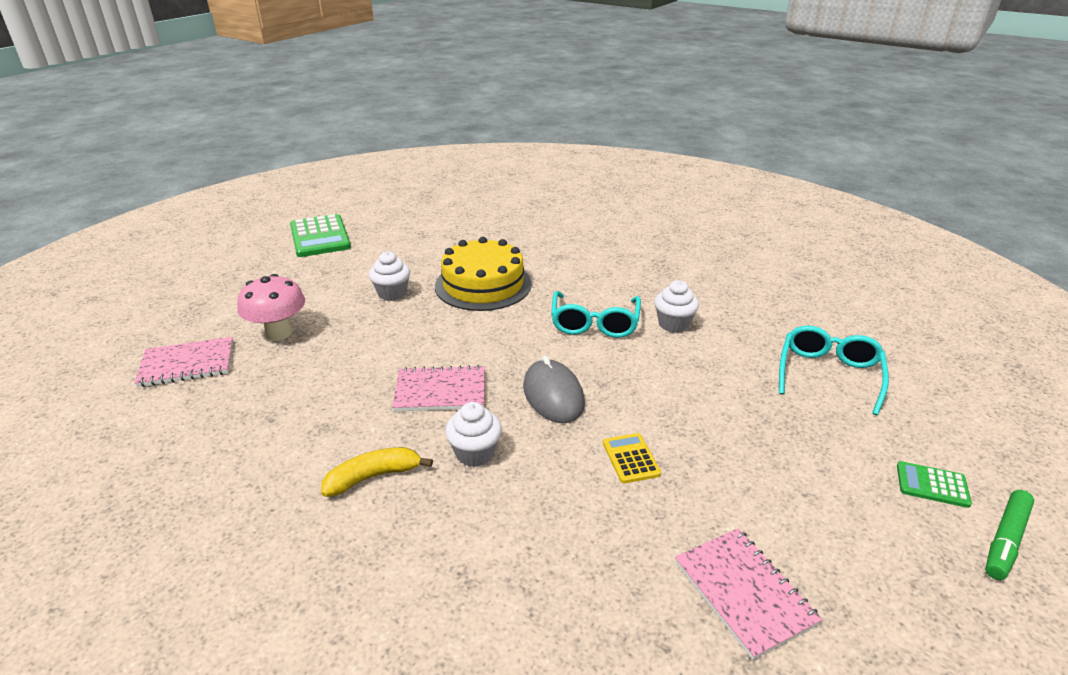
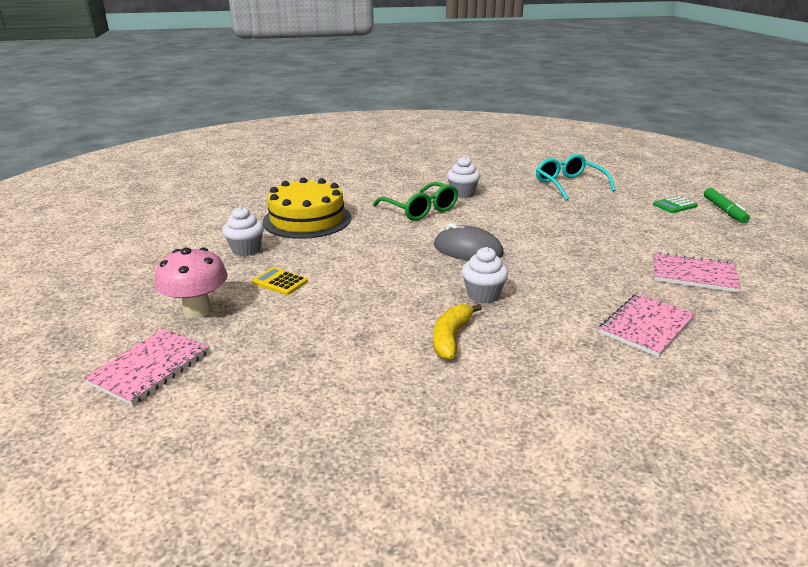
camera: 45 degrees left, 5 degrees down
green calculator [290,214,351,257] -> none
pink notebook [392,365,485,411] -> pink notebook moved to [599,294,695,357]
turquoise glasses [551,291,641,338] -> green glasses [373,182,458,221]
yellow calculator [603,433,661,483] -> yellow calculator moved to [252,267,308,295]

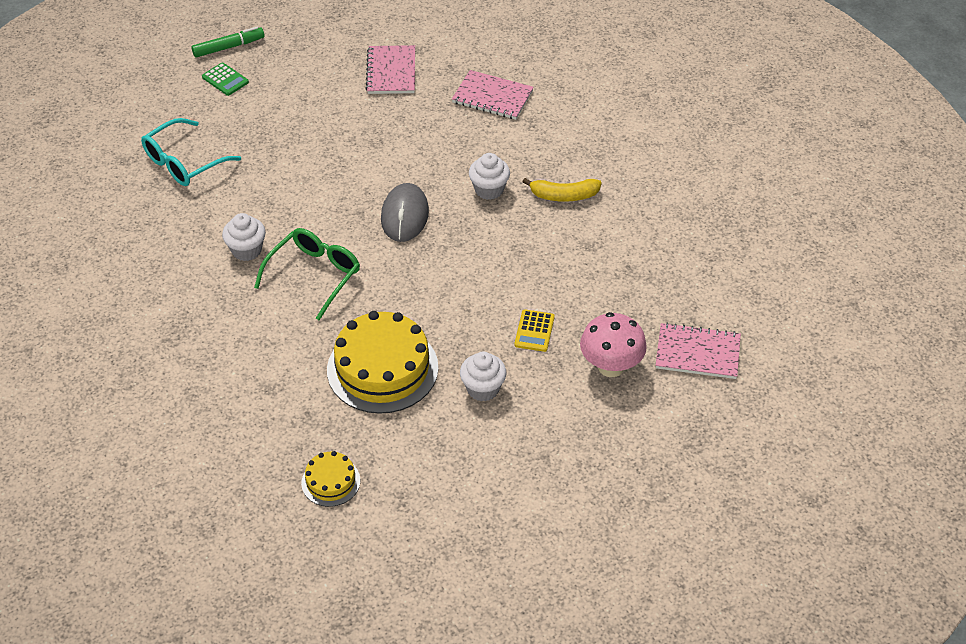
camera: 110 degrees left, 20 degrees up
none -> yellow cake [301,451,360,507]

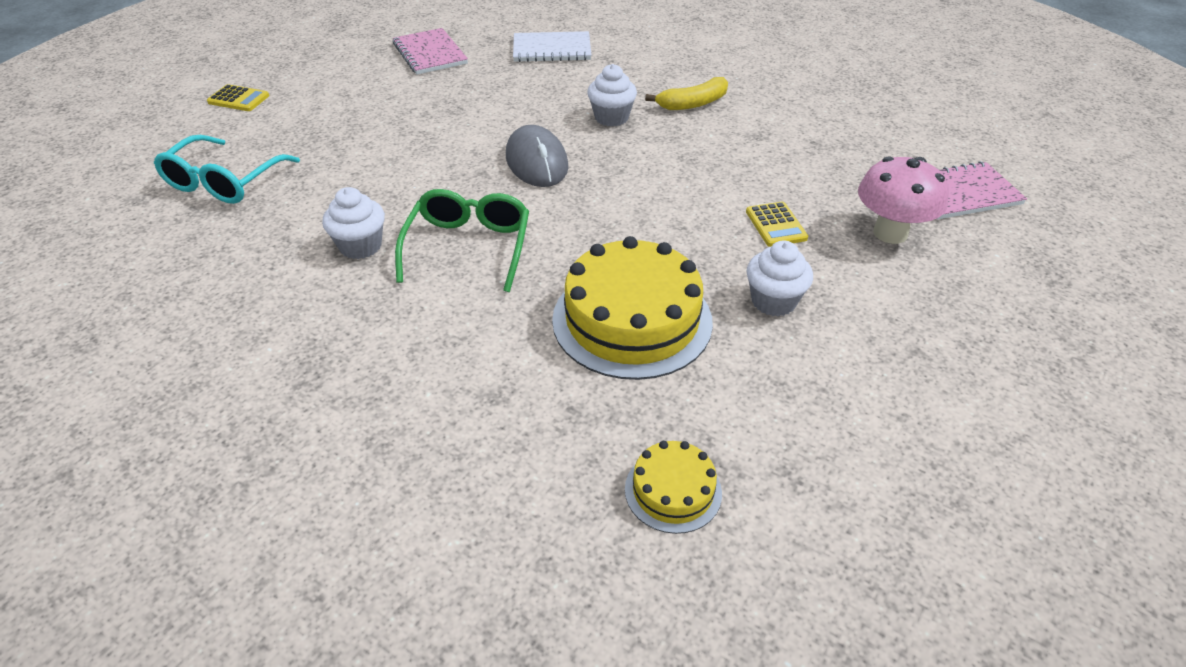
camera: 25 degrees left, 5 degrees down
green marker [191,27,265,57] -> none
green calculator [202,63,249,96] -> yellow calculator [207,84,269,111]
pink notebook [452,70,534,120] -> white notebook [513,31,591,62]

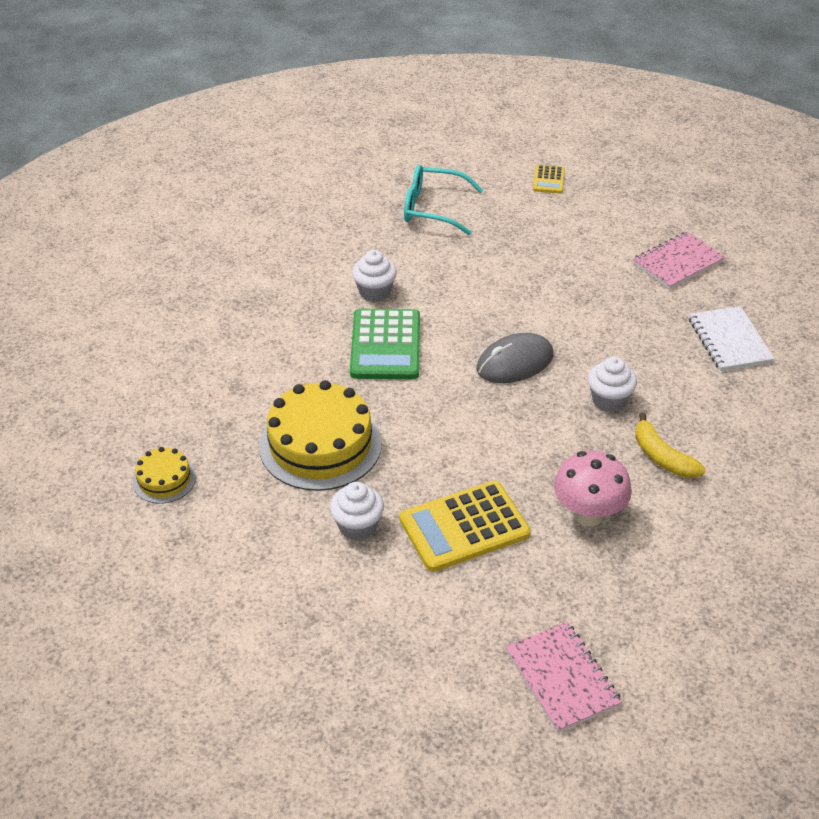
camera: 80 degrees right, 0 degrees up
green glasses [395,189,529,292] -> green calculator [350,309,420,379]
yellow calculator [746,202,808,247] -> yellow calculator [400,480,531,572], size x1.96
pink mushroom [858,156,949,244] -> pink mushroom moved to [554,451,632,526]

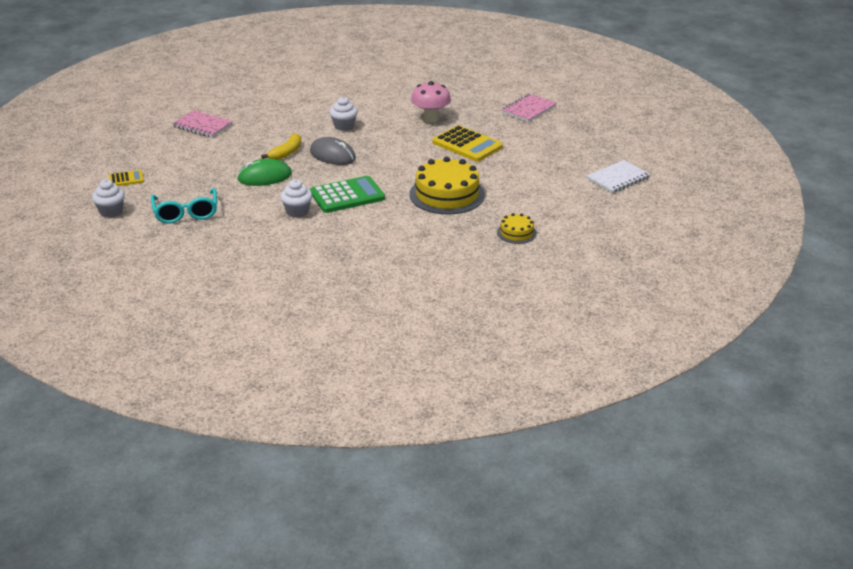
camera: 115 degrees left, 10 degrees down
white cupcake [330,482,384,541] -> white cupcake moved to [92,179,125,218]
yellow banana [635,412,706,478] -> yellow banana moved to [261,133,301,160]
white notebook [689,306,775,371] -> white notebook moved to [586,160,651,193]
none -> green mouse [237,159,292,186]

